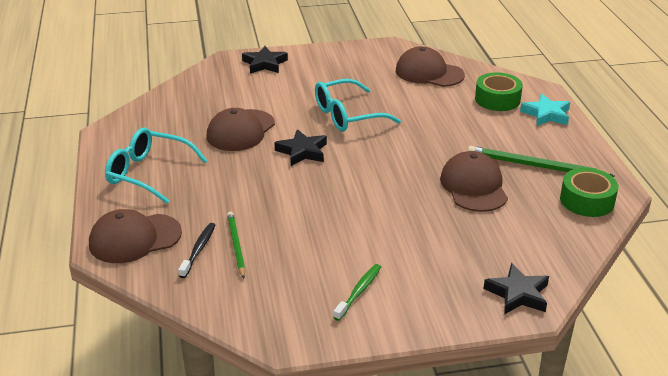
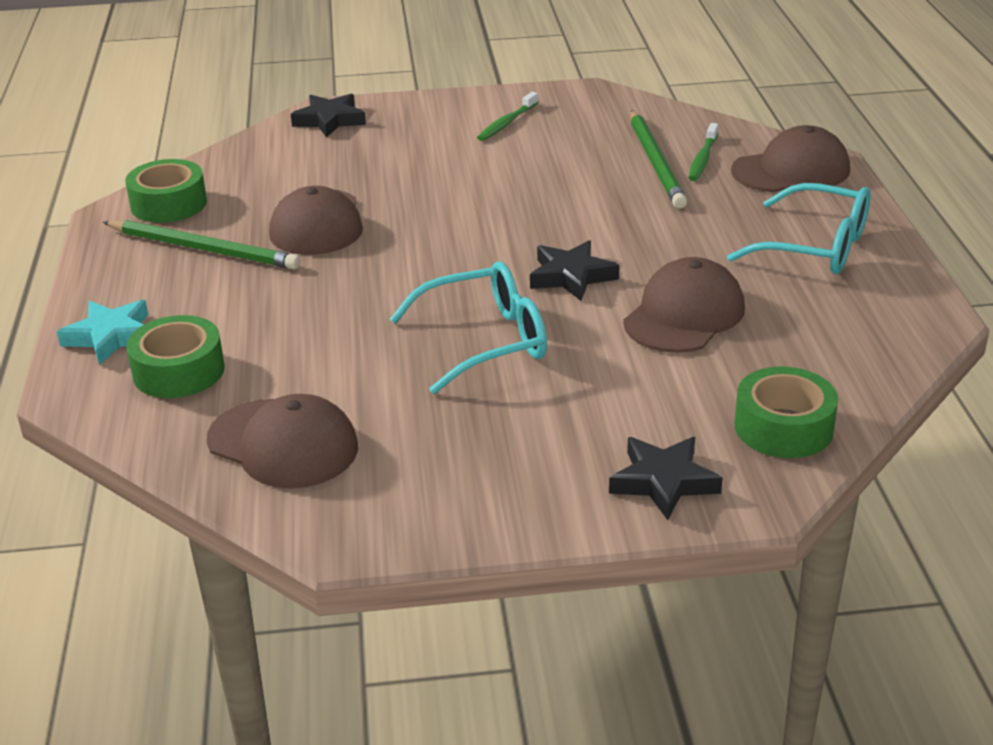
camera: 175 degrees left, 0 degrees up
black toothbrush [178,223,215,278] -> green toothbrush [689,123,718,181]
green pencil [227,212,245,279] -> green pencil [631,110,687,209], size x1.55
none -> green tape [735,366,838,458]

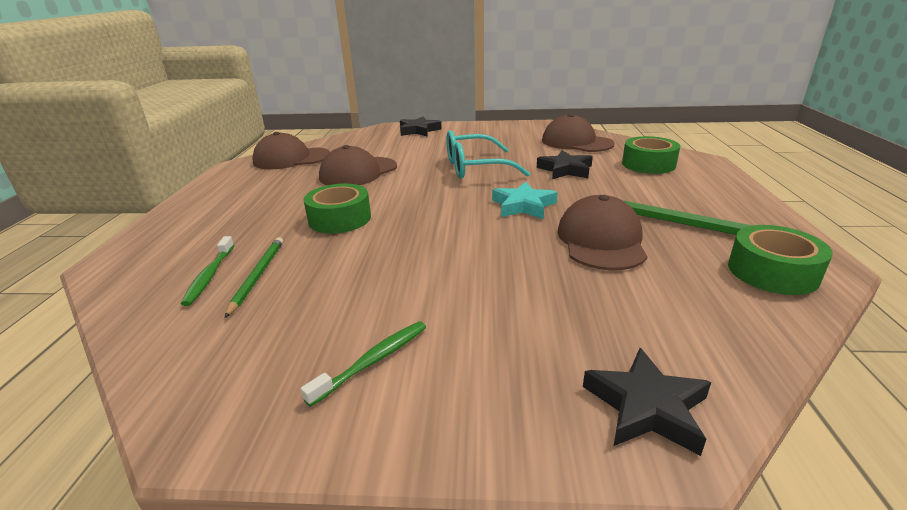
camera: 170 degrees left, 5 degrees down
turquoise star [57,300,148,365] -> turquoise star moved to [492,181,558,219]
black star [530,240,619,301] -> black star moved to [537,150,593,179]
green pencil [631,110,687,209] -> green pencil [225,237,283,318], size x0.65
green toothbrush [689,123,718,181] -> green toothbrush turned 150 degrees clockwise [181,236,234,306]
turquoise glasses [727,183,870,274] -> none
brown cap [731,125,850,192] -> brown cap moved to [252,132,330,169]
green tape [735,366,838,458] -> green tape moved to [304,184,371,234]

